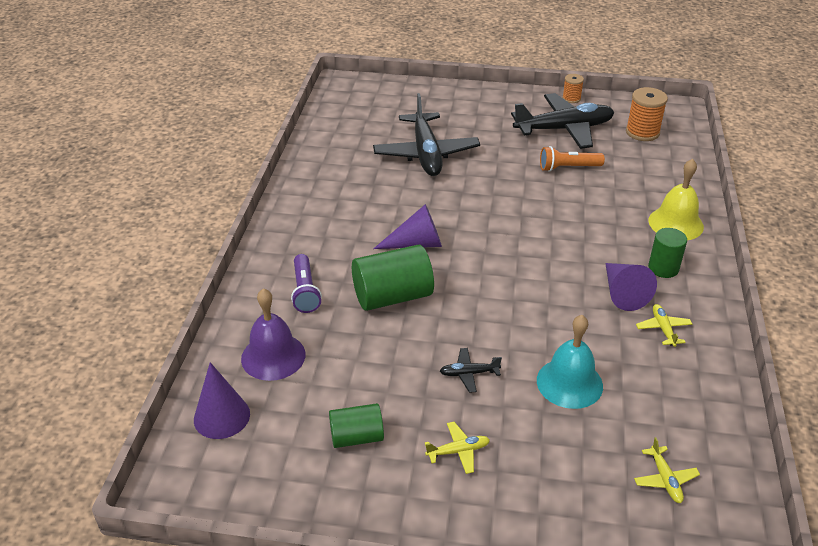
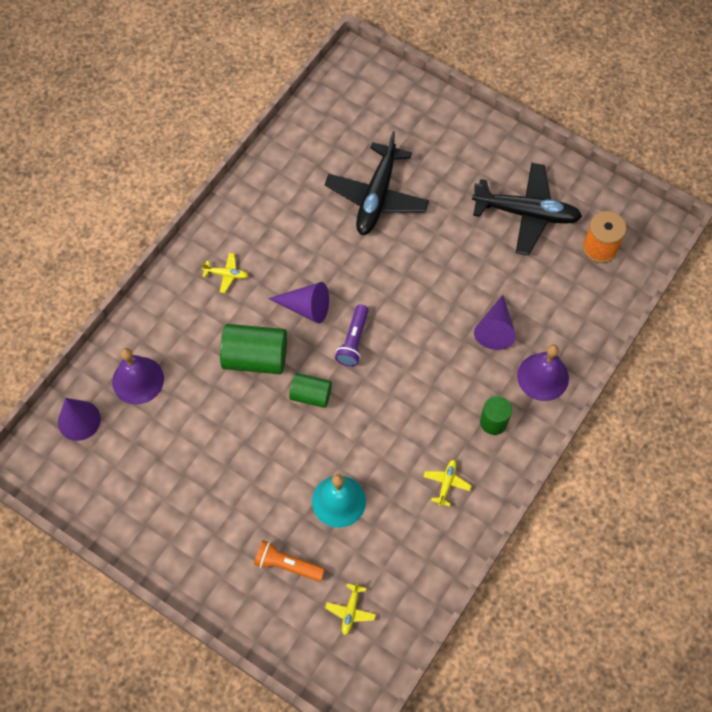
camera: 25 degrees right, 25 degrees up
purple flashlight [291,254,322,313] -> purple flashlight moved to [335,304,369,367]
green cylinder [329,403,384,448] -> green cylinder moved to [289,373,332,408]
yellow plane [425,422,490,474] -> yellow plane moved to [201,253,248,293]
black plane [440,348,502,393] -> none
orange flashlight [540,146,605,172] -> orange flashlight moved to [254,540,325,582]
orange spool [562,74,584,103] -> none
purple cone [605,263,657,311] -> purple cone moved to [474,295,516,350]
yellow bell [649,159,704,240] -> purple bell [517,344,569,401]

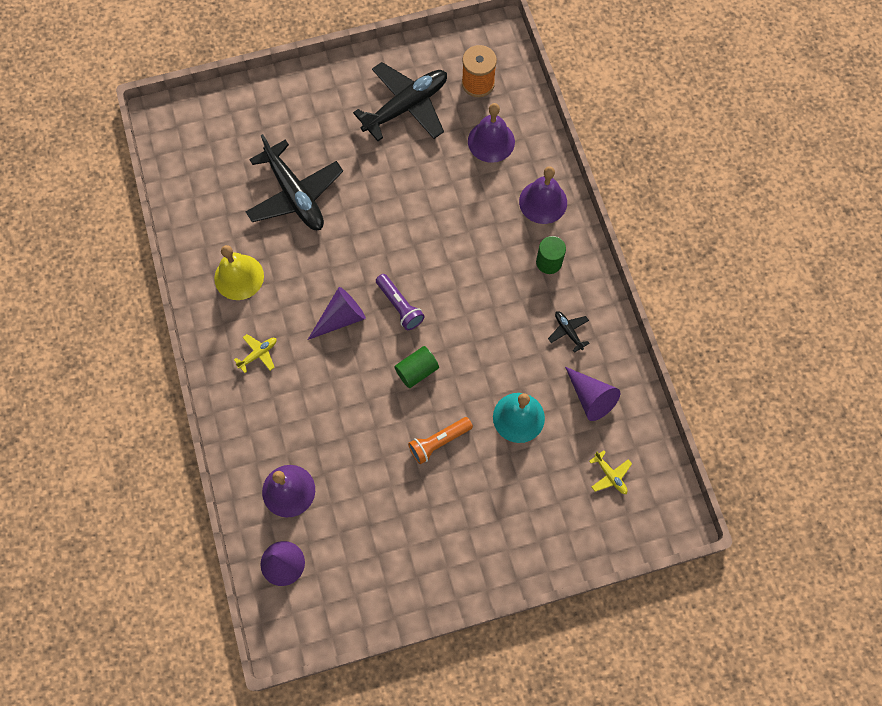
camera: 50 degrees left, 5 degrees up
green cylinder [220,324,287,374] -> none
orange flashlight [254,540,325,582] -> orange flashlight moved to [408,417,473,464]
yellow plane [423,460,471,507] -> black plane [548,311,590,353]
purple cone [474,295,516,350] -> purple cone moved to [565,367,620,421]
none -> yellow bell [214,245,264,300]
none -> purple bell [468,103,515,163]

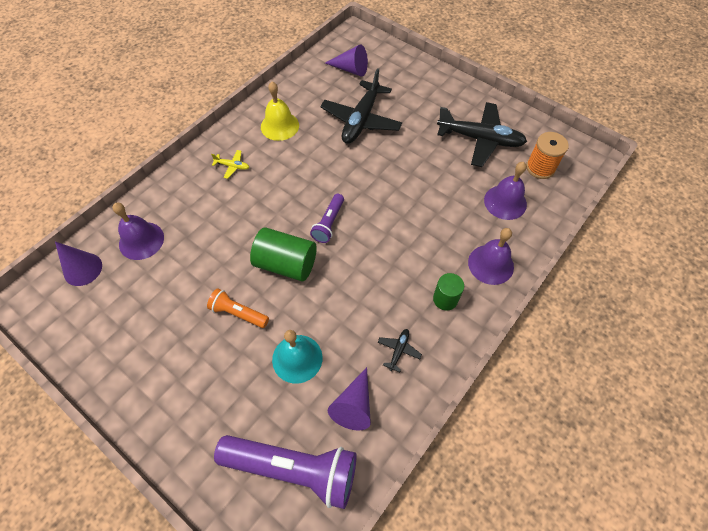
camera: 55 degrees right, 10 degrees down
purple cone [308,287,366,340] -> purple cone moved to [325,44,368,77]
green cylinder [394,346,439,388] -> green cylinder [250,227,317,282], size x1.65
yellow plane [589,450,632,494] -> purple flashlight [214,435,356,509]

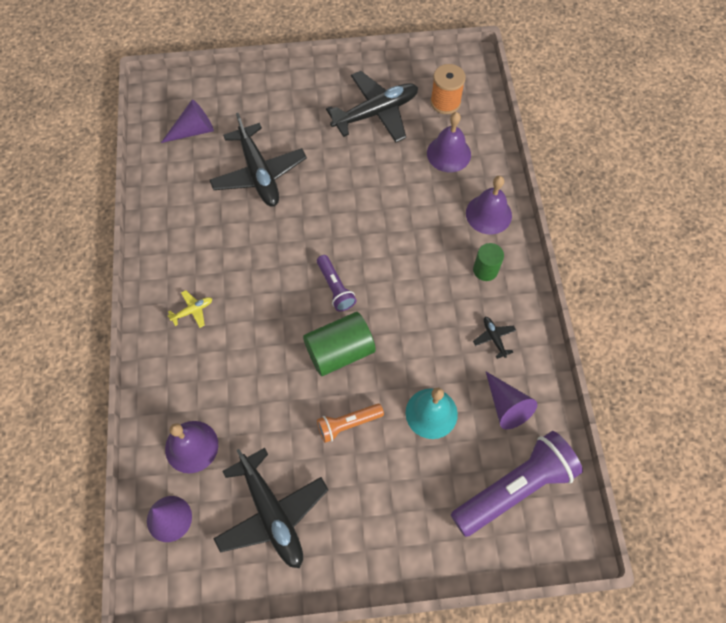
camera: 45 degrees left, 5 degrees up
yellow bell [261,82,299,141] -> none
none -> black plane [213,448,328,568]

